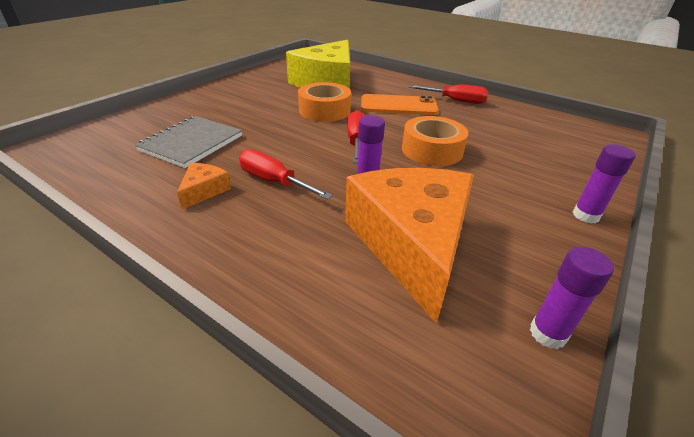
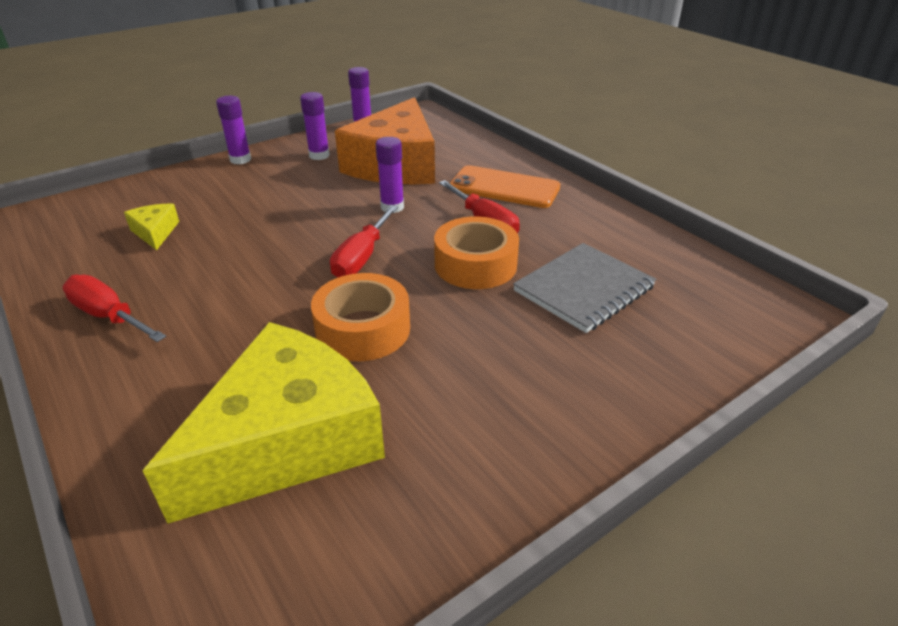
camera: 160 degrees left, 0 degrees up
orange cheese [177,163,231,209] -> none
orange phone [361,94,439,115] -> orange phone moved to [450,165,560,208]
orange tape [402,116,468,166] -> orange tape moved to [434,216,519,289]
none -> yellow cheese [124,204,179,250]
none -> purple glue stick [300,92,330,160]

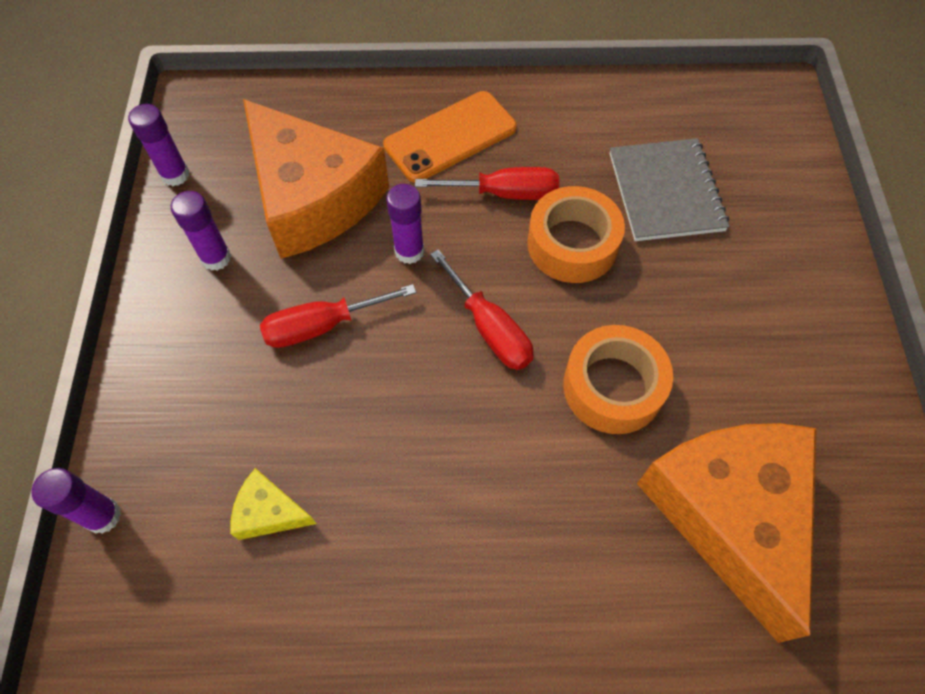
camera: 55 degrees left, 25 degrees up
red screwdriver [62,274,166,342] -> red screwdriver moved to [260,284,416,348]
yellow cheese [142,322,385,524] -> orange cheese [637,423,817,643]
purple glue stick [216,96,251,164] -> purple glue stick moved to [31,468,121,534]

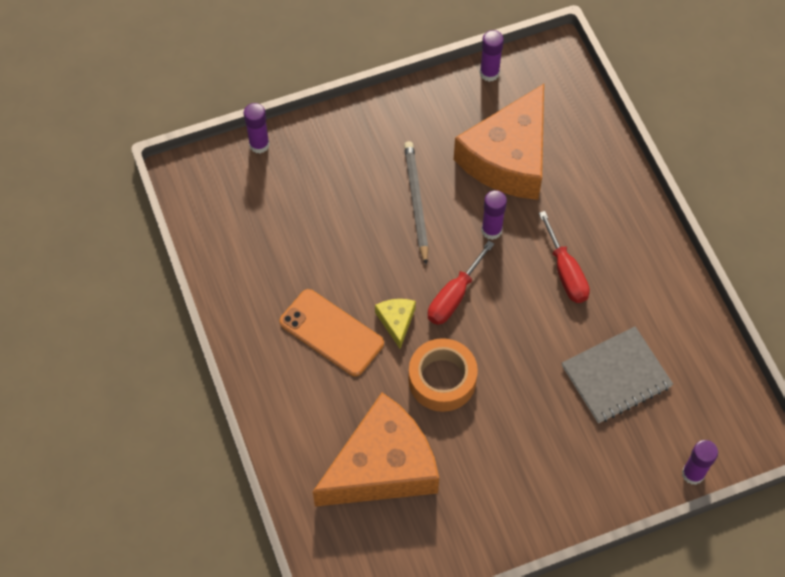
camera: 70 degrees right, 0 degrees up
purple glue stick [171,191,231,271] -> purple glue stick moved to [682,440,718,485]
yellow cheese [230,468,316,540] -> yellow cheese moved to [375,299,416,349]
red screwdriver [260,284,416,348] -> grey pencil [404,141,428,265]
orange phone [383,91,517,183] -> orange phone moved to [279,289,384,376]
orange tape [527,186,625,283] -> none

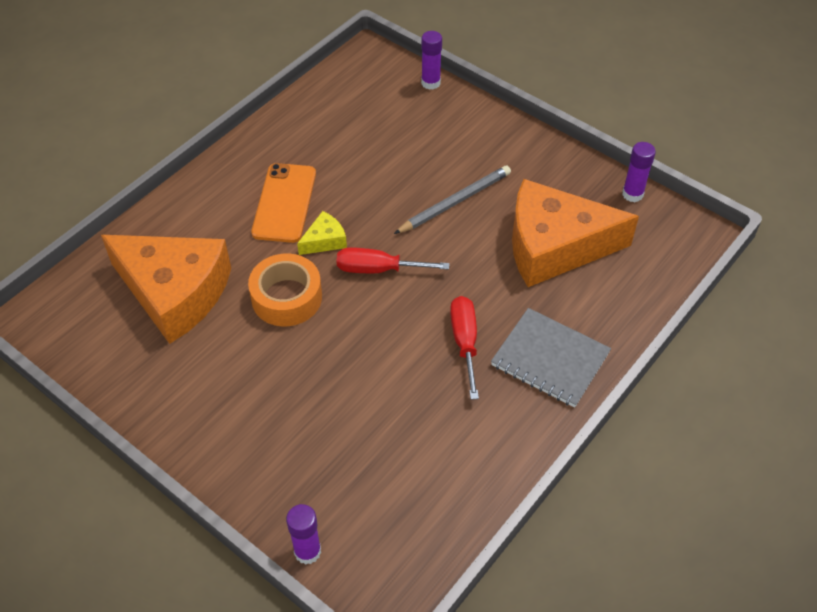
camera: 60 degrees right, 10 degrees down
purple glue stick [481,190,507,240] -> none
red screwdriver [539,211,590,303] -> red screwdriver turned 135 degrees clockwise [450,296,479,400]
grey notebook [562,327,673,423] -> grey notebook moved to [491,308,611,408]

